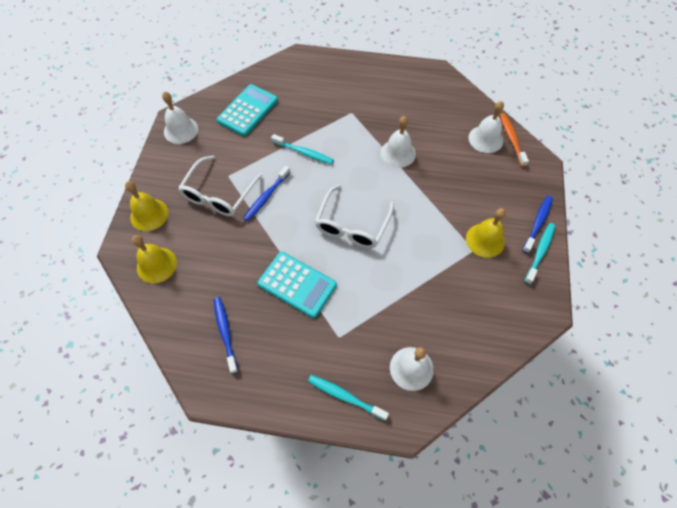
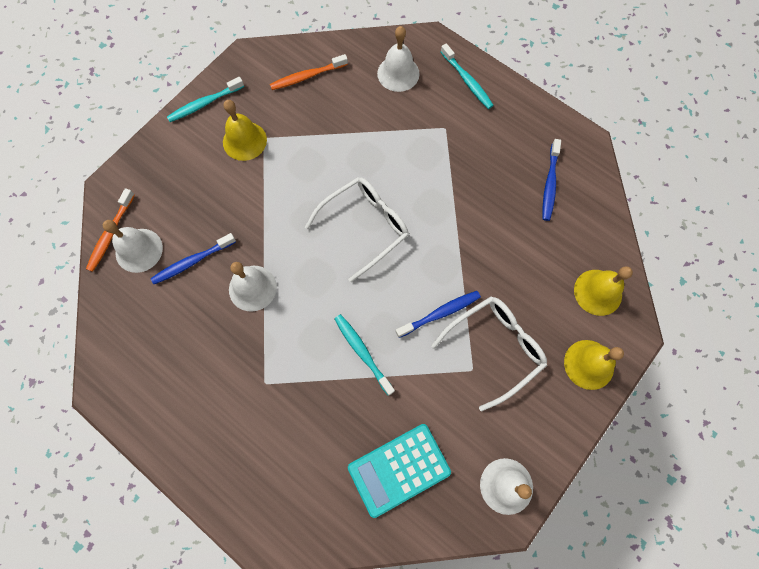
camera: 150 degrees left, 10 degrees up
turquoise calculator [257,252,337,318] -> none
blue toothbrush [522,196,553,253] -> blue toothbrush moved to [151,233,236,284]
none -> orange toothbrush [270,54,348,90]

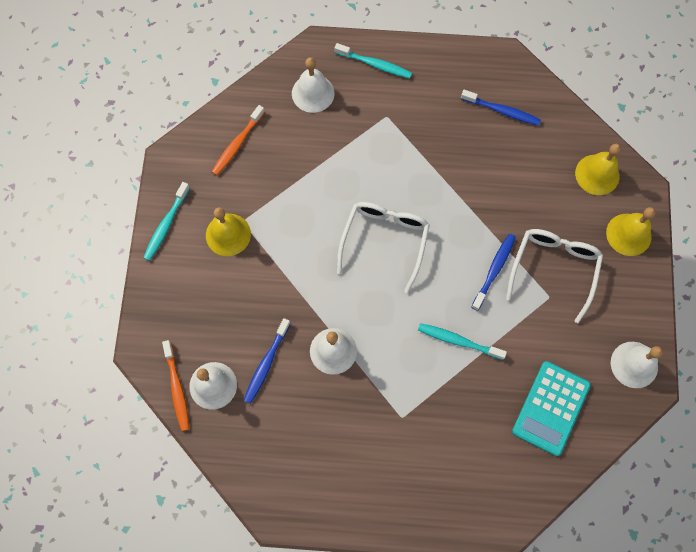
camera: 35 degrees left, 0 degrees up
blue toothbrush [543,139,561,221] -> blue toothbrush turned 45 degrees counterclockwise [461,90,541,126]

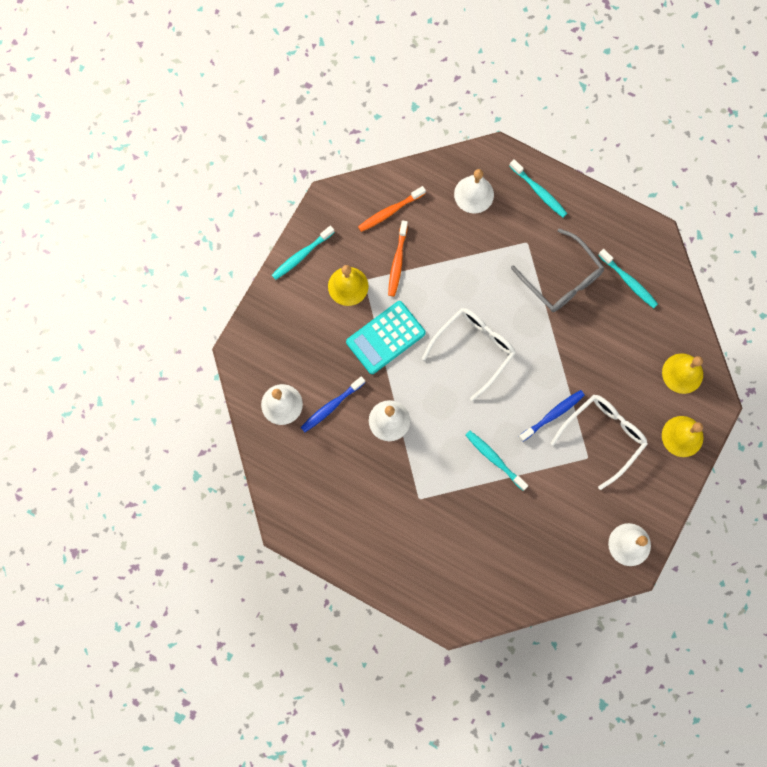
camera: 25 degrees right, 5 degrees up
orange toothbrush [162,340,189,431] -> orange toothbrush moved to [388,220,408,296]
blue toothbrush [461,90,541,126] -> turquoise toothbrush [598,249,658,308]
turquoise calculator [512,361,591,456] -> turquoise calculator moved to [346,301,426,374]
none -> grey glasses [511,228,604,312]

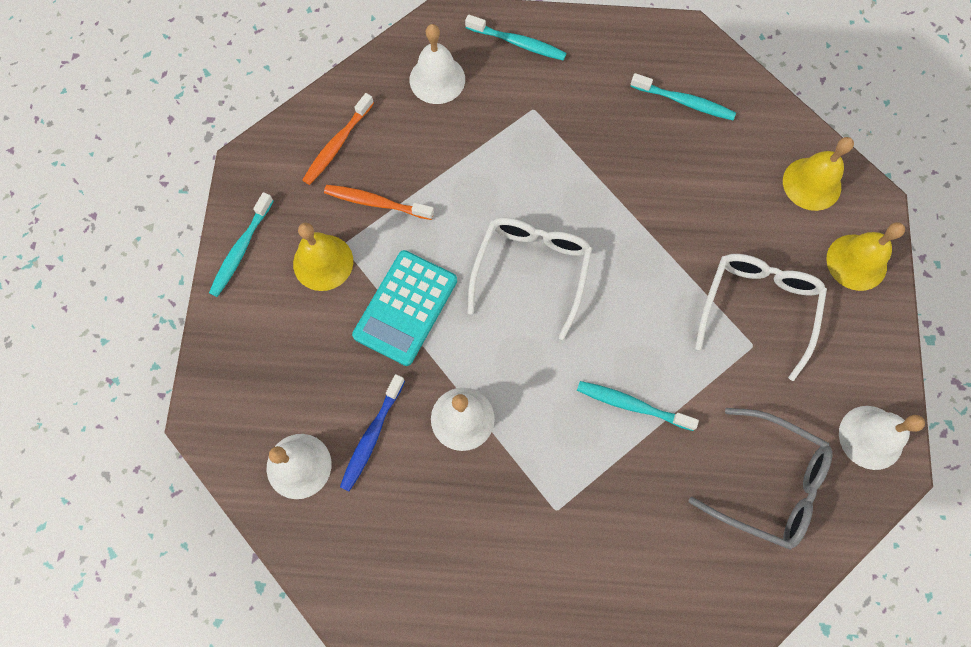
camera: 25 degrees left, 5 degrees down
orange toothbrush [388,220,408,296] -> orange toothbrush turned 120 degrees clockwise [324,185,434,220]
grey glasses [511,228,604,312] -> grey glasses moved to [689,408,833,550]
blue toothbrush [519,390,585,442] -> none

